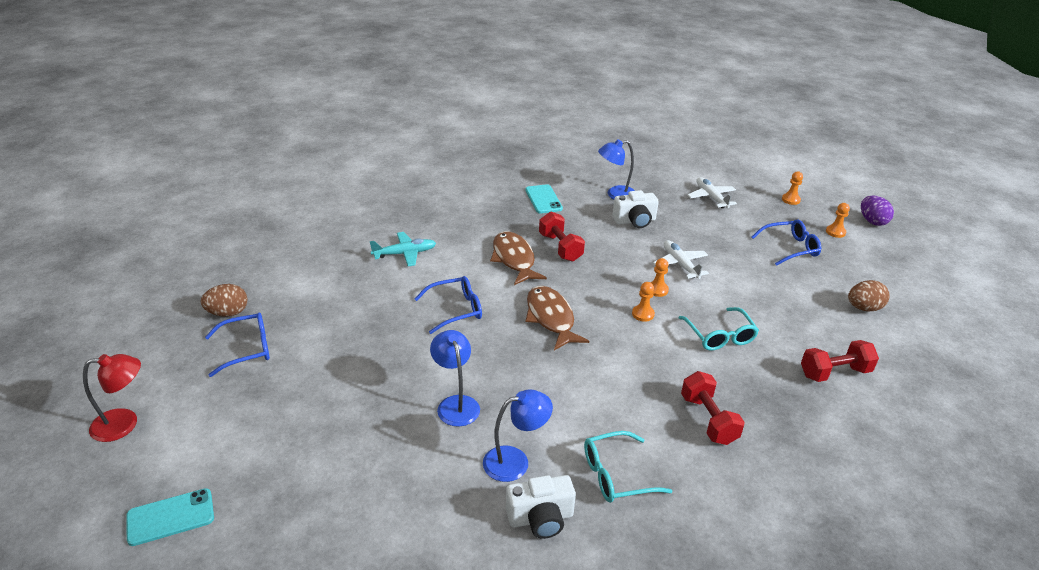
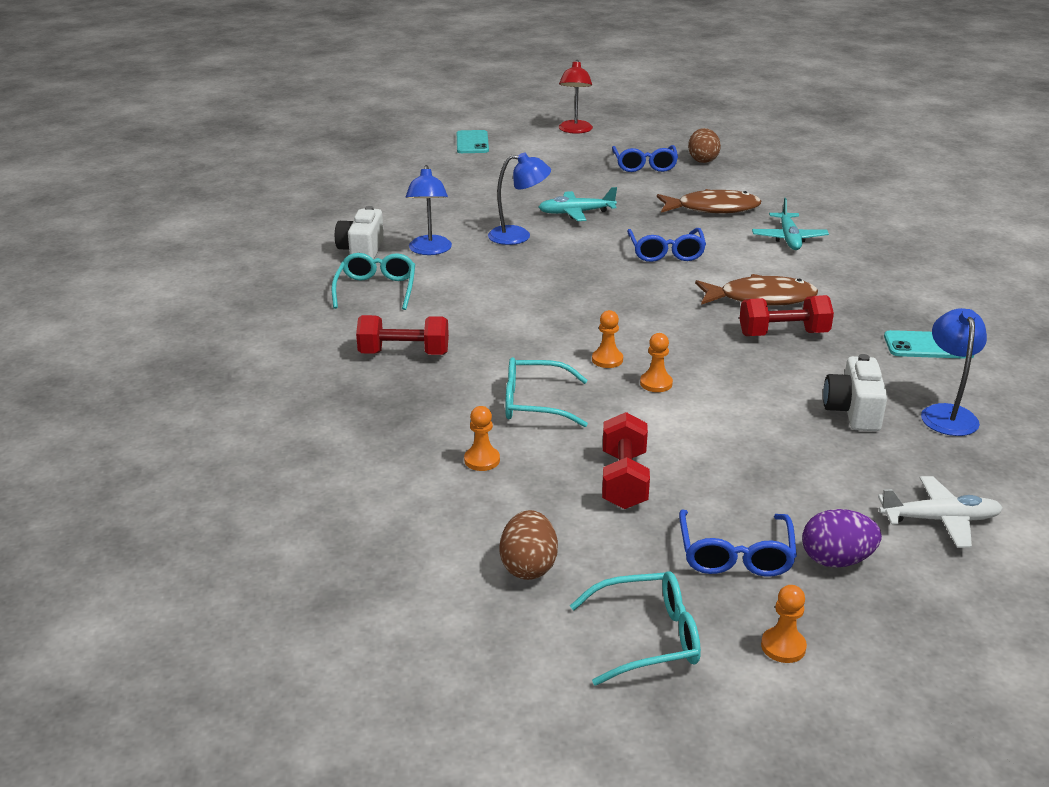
camera: 110 degrees right, 5 degrees down
brown fish [525,286,589,350] -> brown fish moved to [657,189,761,213]
white plane [653,240,709,279] -> none
orange pawn [782,171,803,205] -> orange pawn moved to [464,406,500,471]
red dumbbell [801,340,879,382] -> red dumbbell moved to [602,412,650,509]
purple egg [861,196,894,226] -> purple egg moved to [802,509,882,567]
none -> turquoise plane [539,187,617,221]
none -> turquoise glasses [570,571,701,686]

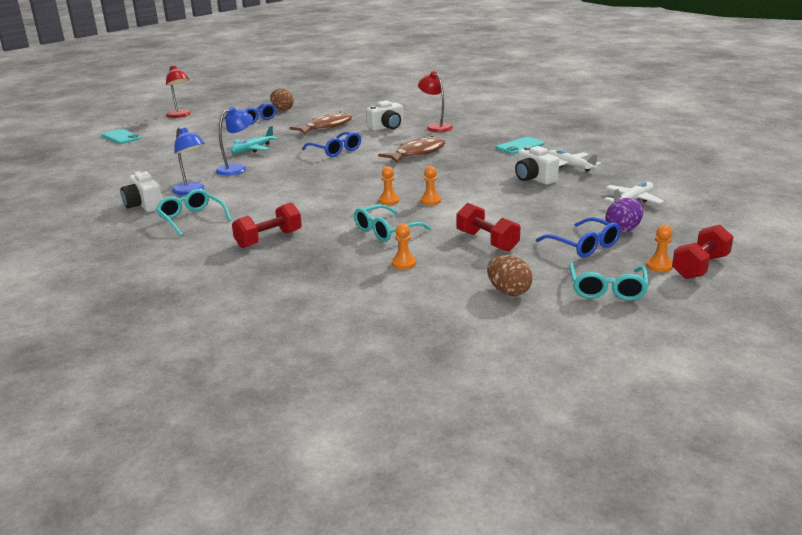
camera: 40 degrees left, 5 degrees down
turquoise glasses [570,571,701,686] -> turquoise glasses turned 150 degrees clockwise [569,263,649,301]
red dumbbell [739,295,834,336] -> red dumbbell moved to [672,224,734,279]
turquoise plane [752,198,829,250] -> white camera [366,100,403,131]
blue lamp [921,308,987,436] -> white plane [548,149,601,172]
none -> red lamp [418,71,453,132]

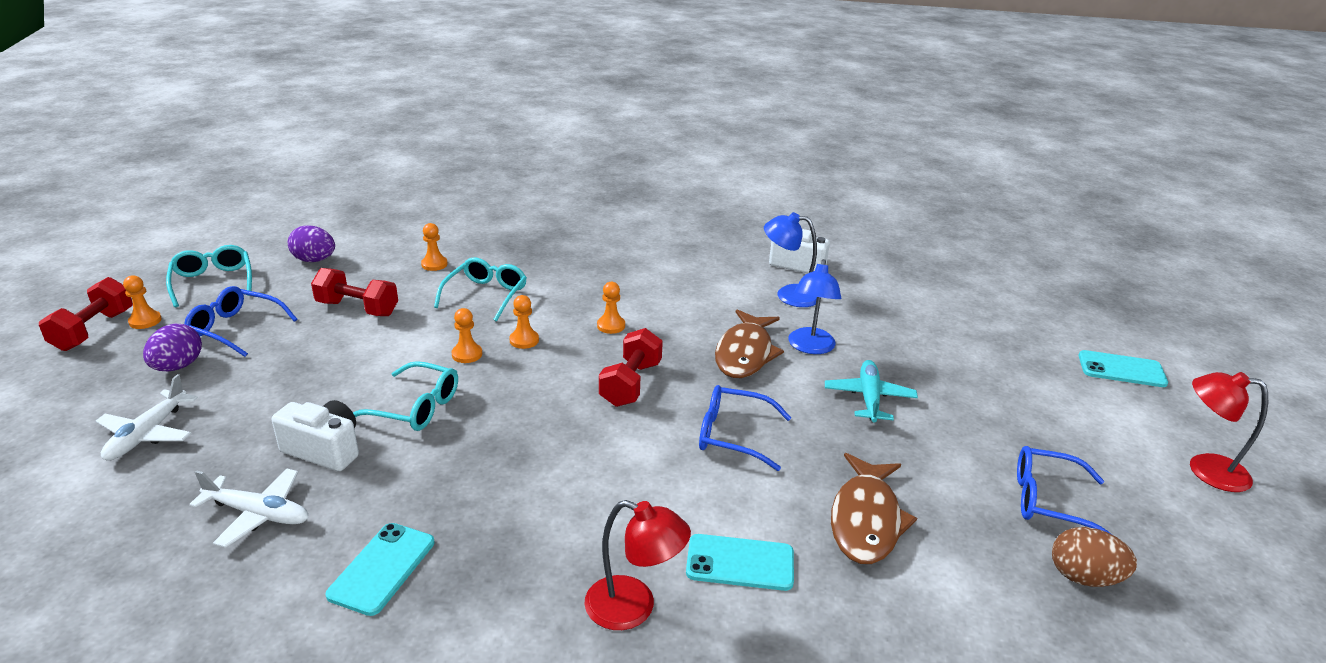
camera: 145 degrees right, 5 degrees up
turquoise glasses [156,189,231,236] -> turquoise glasses moved to [353,361,458,431]
red dumbbell [232,203,302,248] -> red dumbbell moved to [599,328,663,407]
white camera [366,100,403,131] -> turquoise phone [686,534,794,591]
brown fish [378,136,445,163] -> brown fish moved to [715,309,784,378]
brown egg [487,255,532,296] -> purple egg [288,225,335,262]
none -> orange pawn [597,282,625,334]

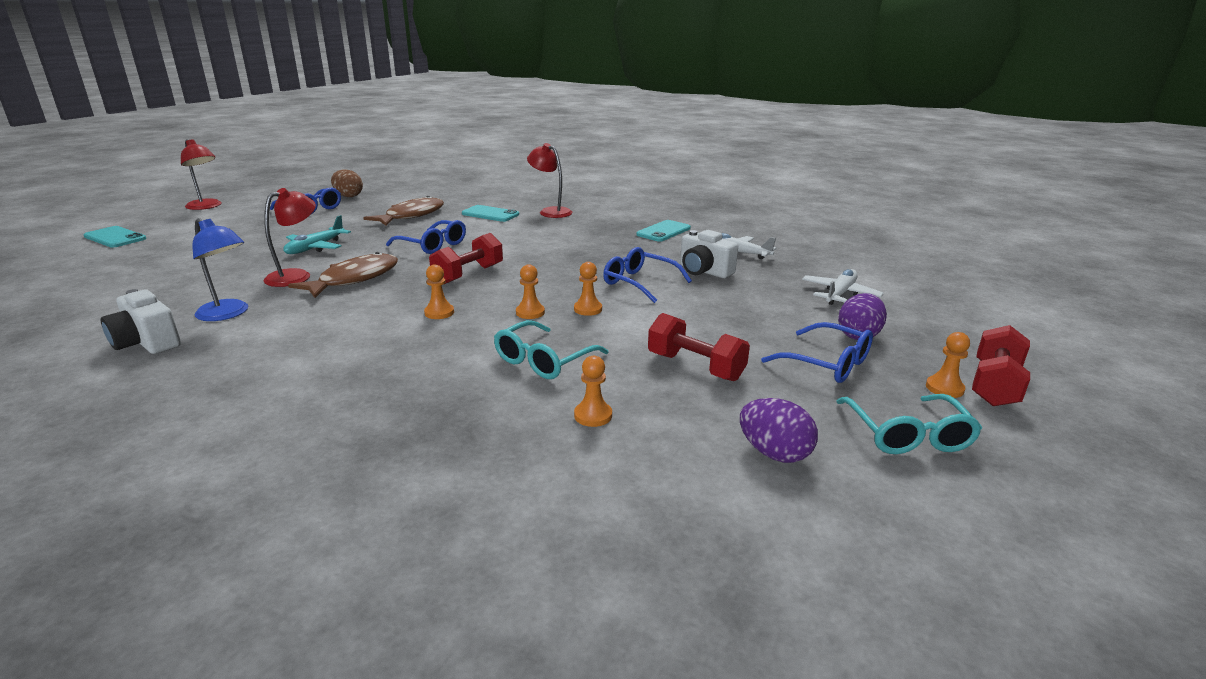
camera: 160 degrees left, 5 degrees down
turquoise glasses [353,361,458,431] -> blue glasses [603,247,692,303]
blue lamp [788,259,841,354] -> red lamp [264,188,316,287]

